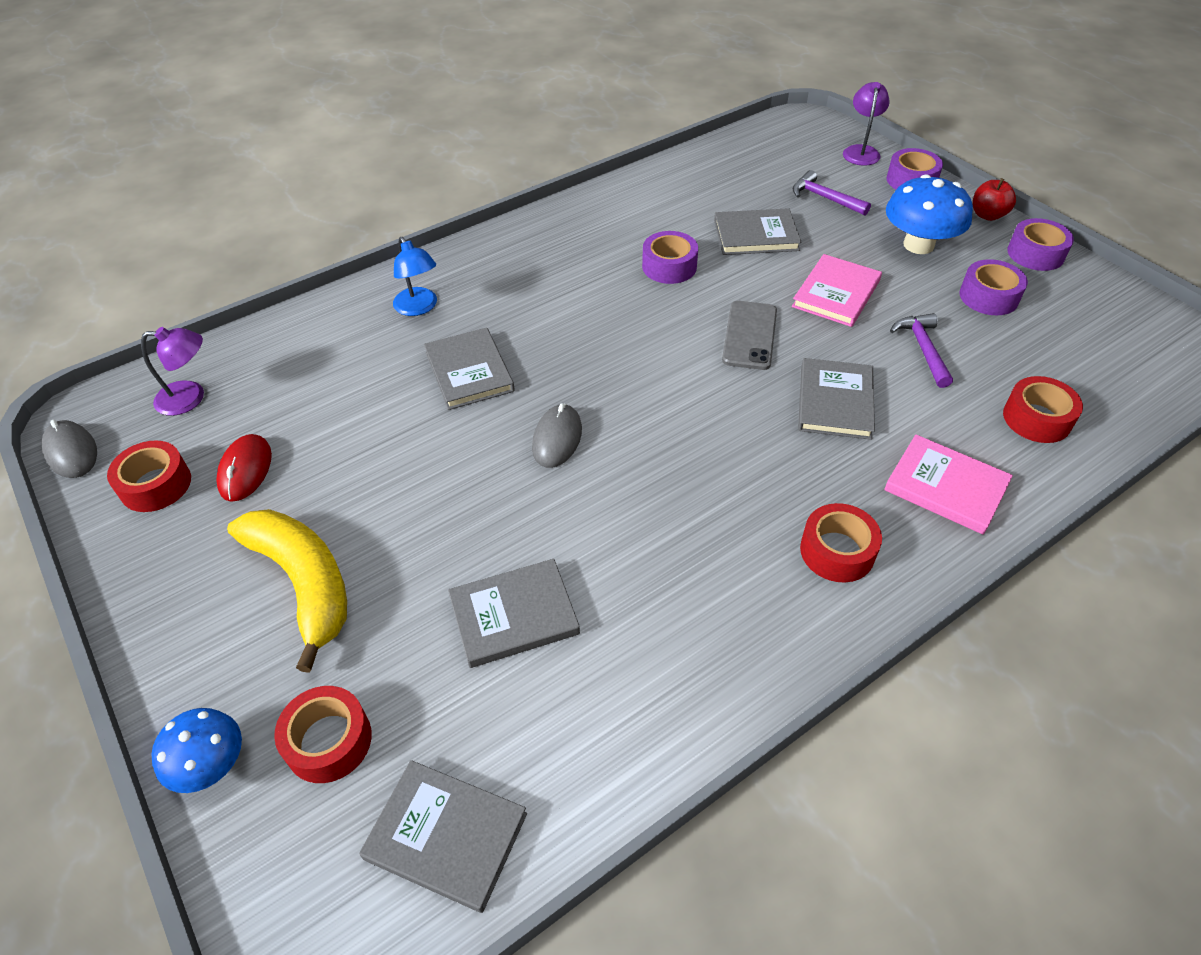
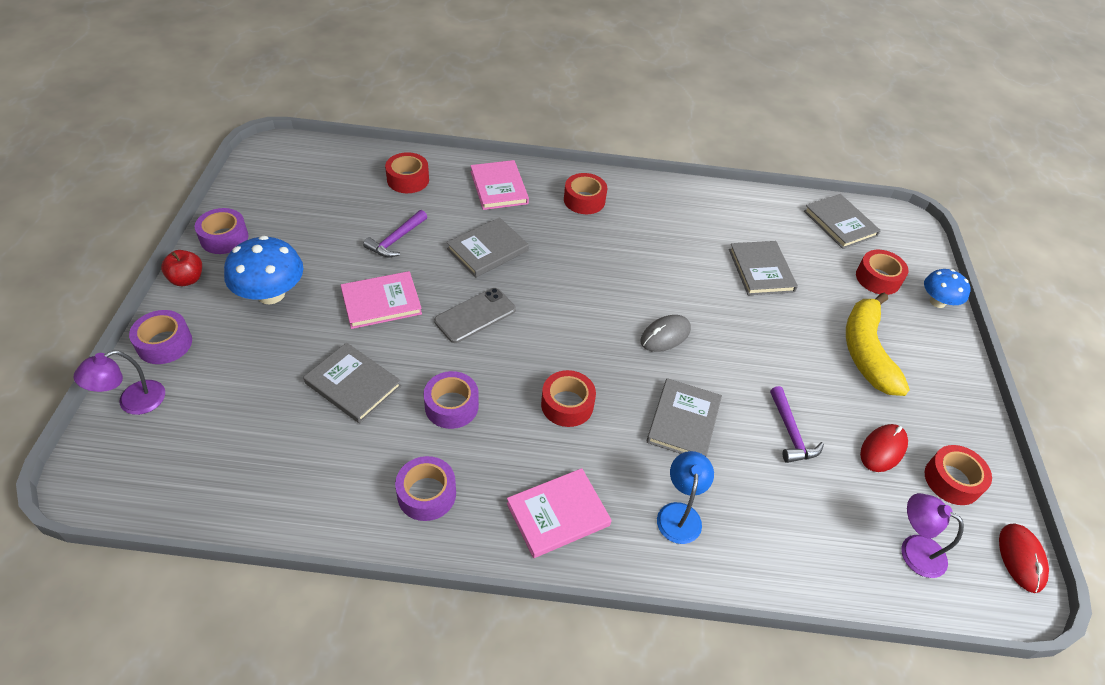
camera: 145 degrees left, 0 degrees up
grey mouse [42,420,97,478] -> red mouse [999,523,1049,593]
grey book [448,559,580,668] -> grey book turned 60 degrees clockwise [729,241,798,295]
purple hammer [793,170,871,215] -> purple hammer moved to [770,386,824,463]
purple tape [959,259,1028,315] -> purple tape moved to [395,456,456,521]
none -> pink book [507,468,612,558]
none -> red tape [541,370,596,427]

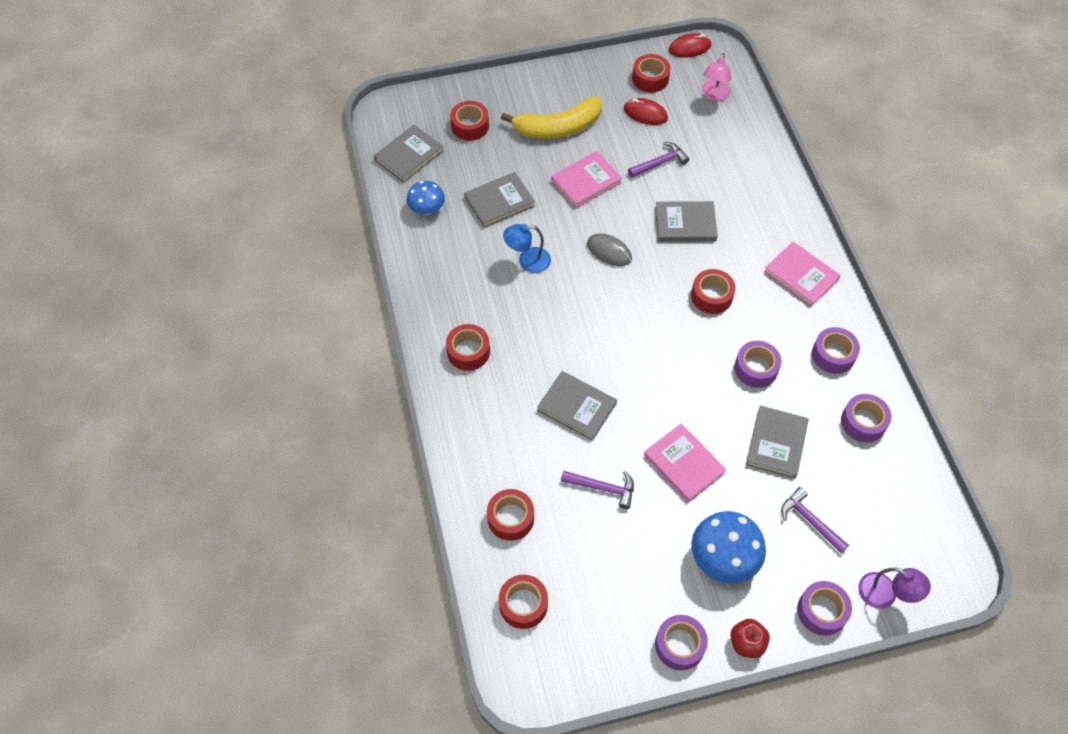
camera: 105 degrees left, 10 degrees up
grey phone [434,288,516,343] -> none
pink book [470,160,529,210] -> pink book moved to [551,151,622,208]
blue lamp [657,451,714,544] -> blue lamp moved to [503,224,551,273]
purple lamp [901,493,964,578] -> pink lamp [702,53,731,101]
blue mushroom [924,269,971,308] -> blue mushroom moved to [407,181,445,215]
none -> red tape [499,575,548,629]
none -> purple hammer [781,487,849,554]
none -> purple tape [841,394,892,442]

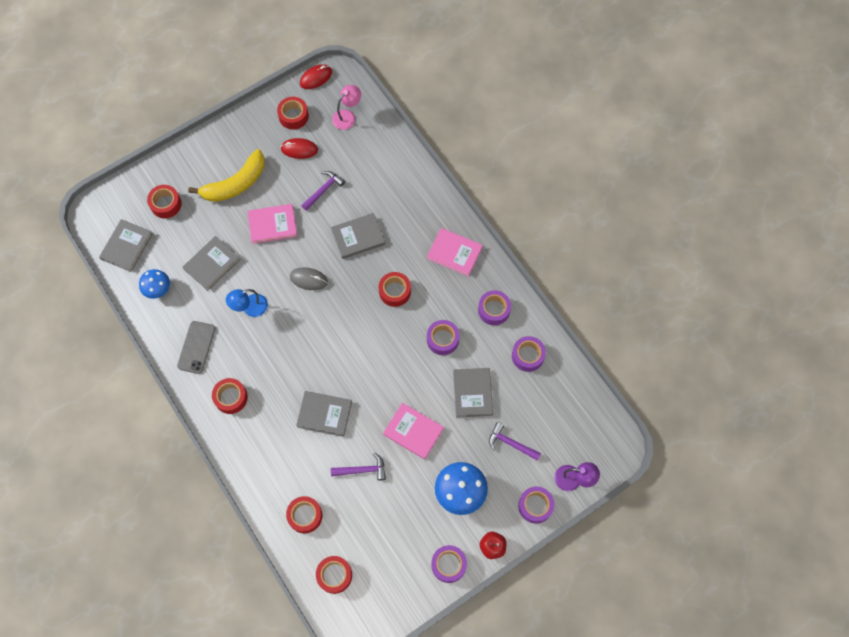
camera: 20 degrees left, 10 degrees up
pink book [551,151,622,208] -> pink book turned 45 degrees clockwise [248,204,297,244]
pink lamp [702,53,731,101] -> pink lamp turned 135 degrees counterclockwise [332,85,361,130]
none -> grey phone [177,321,216,374]

